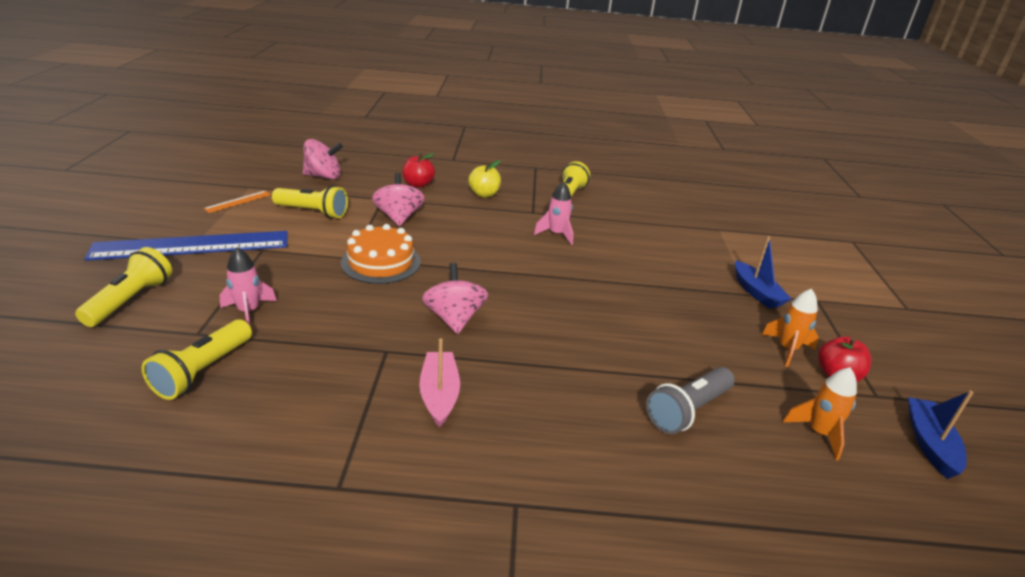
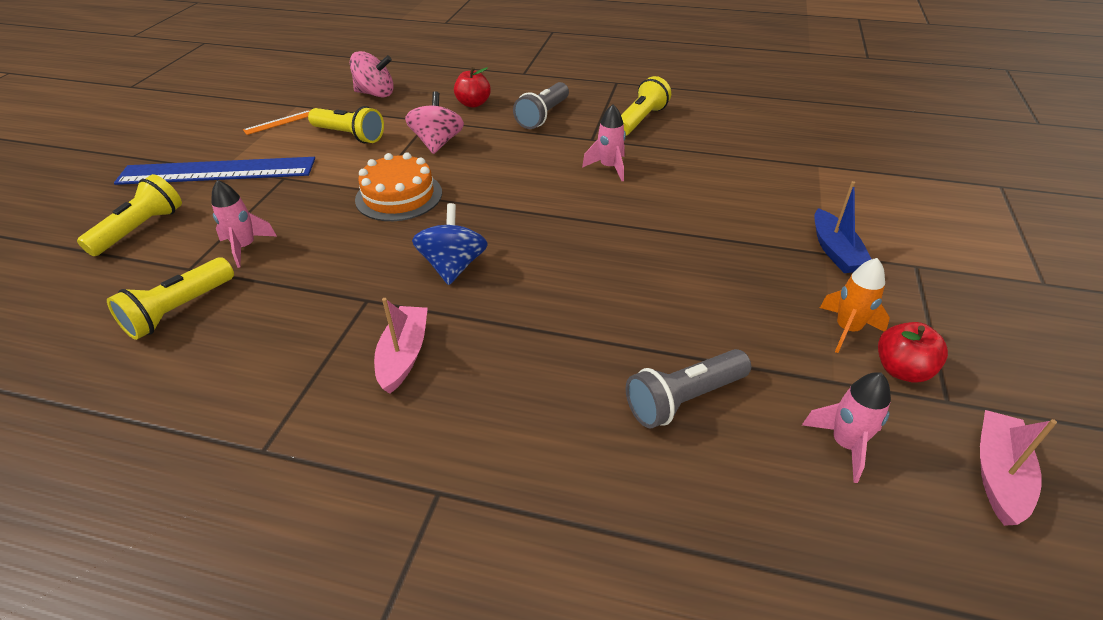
camera: 15 degrees right, 10 degrees up
pink spinning top [422,263,488,334] -> blue spinning top [412,203,488,285]
yellow apple [468,160,501,197] -> grey flashlight [513,82,569,129]
orange rocket [783,367,857,460] -> pink rocket [802,372,891,483]
blue boat [908,391,974,479] -> pink boat [980,410,1057,526]

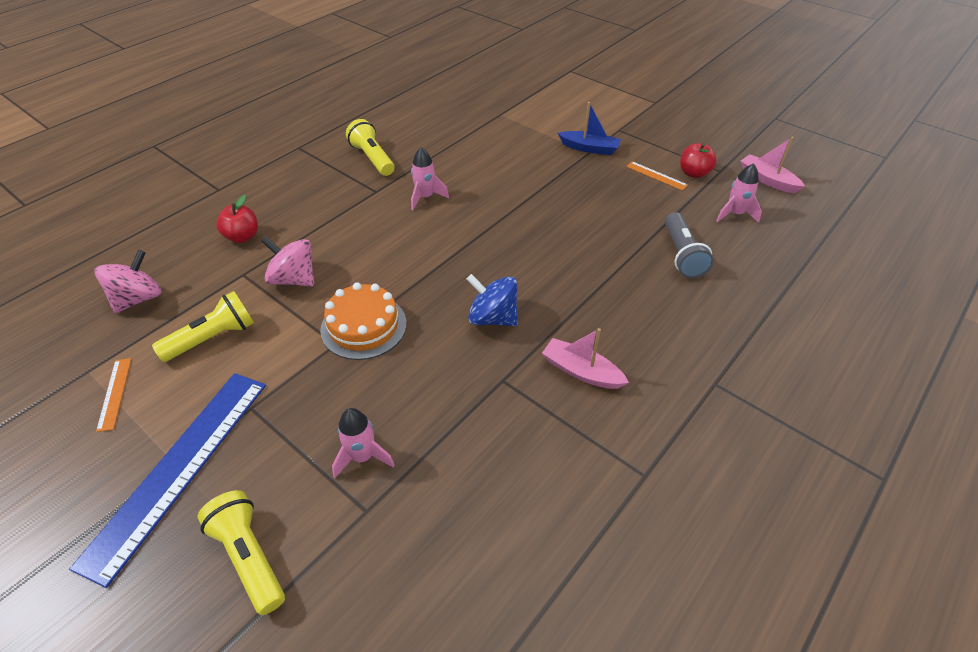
camera: 65 degrees left, 5 degrees up
yellow flashlight [107,257,234,340] -> none
grey flashlight [513,82,569,129] -> none
orange rocket [820,258,890,353] -> orange ruler [626,161,688,190]

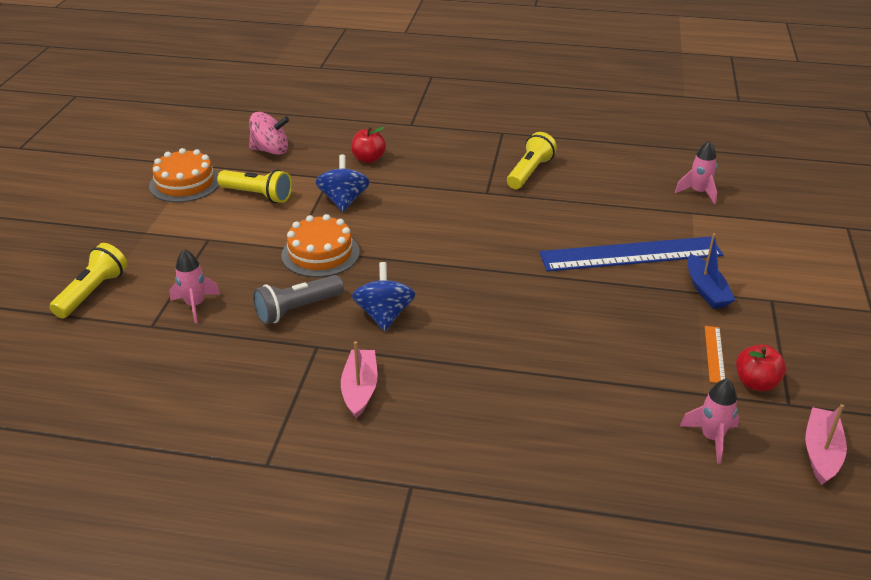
camera: 60 degrees right, 10 degrees down
blue ruler [69,373,266,588] -> blue ruler moved to [539,236,723,272]
orange ruler [96,358,131,432] -> orange cake [149,148,219,202]
pink spinning top [261,236,314,287] -> blue spinning top [316,155,369,212]
pink rocket [411,147,449,210] -> pink rocket moved to [675,141,717,205]
grey flashlight [665,212,714,278] -> grey flashlight moved to [253,275,344,325]

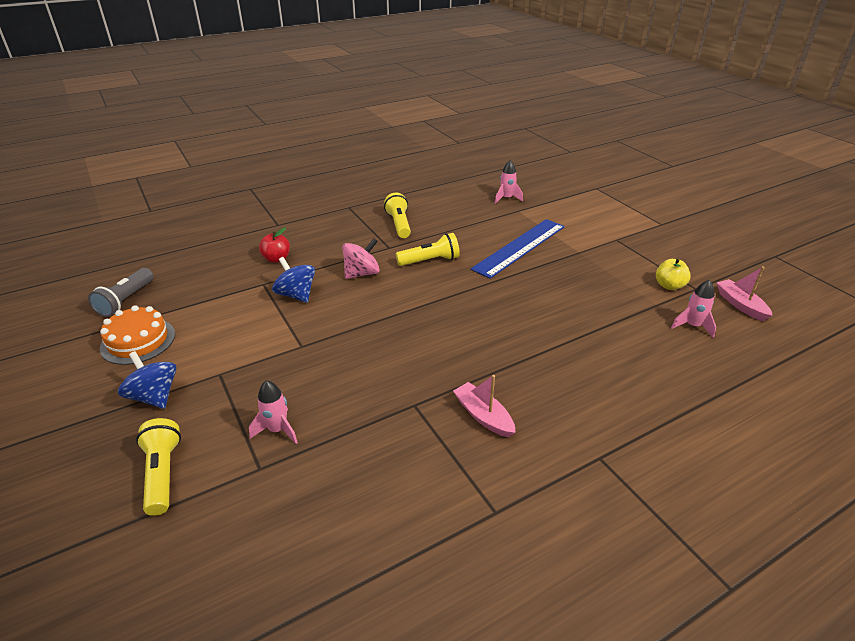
camera: 40 degrees left, 0 degrees up
yellow flashlight [217,169,292,203] -> yellow flashlight moved to [396,233,460,266]
pink spinning top [249,112,290,155] -> pink spinning top moved to [342,238,380,279]
grey flashlight [253,275,344,325] -> grey flashlight moved to [88,268,153,317]
orange cake [281,214,360,277] -> none
blue spinning top [352,262,415,331] -> blue spinning top moved to [118,351,177,409]
blue boat [688,233,735,309] -> none
orange ruler [705,326,725,383] -> none
red apple [736,345,786,391] -> yellow apple [656,259,691,290]

